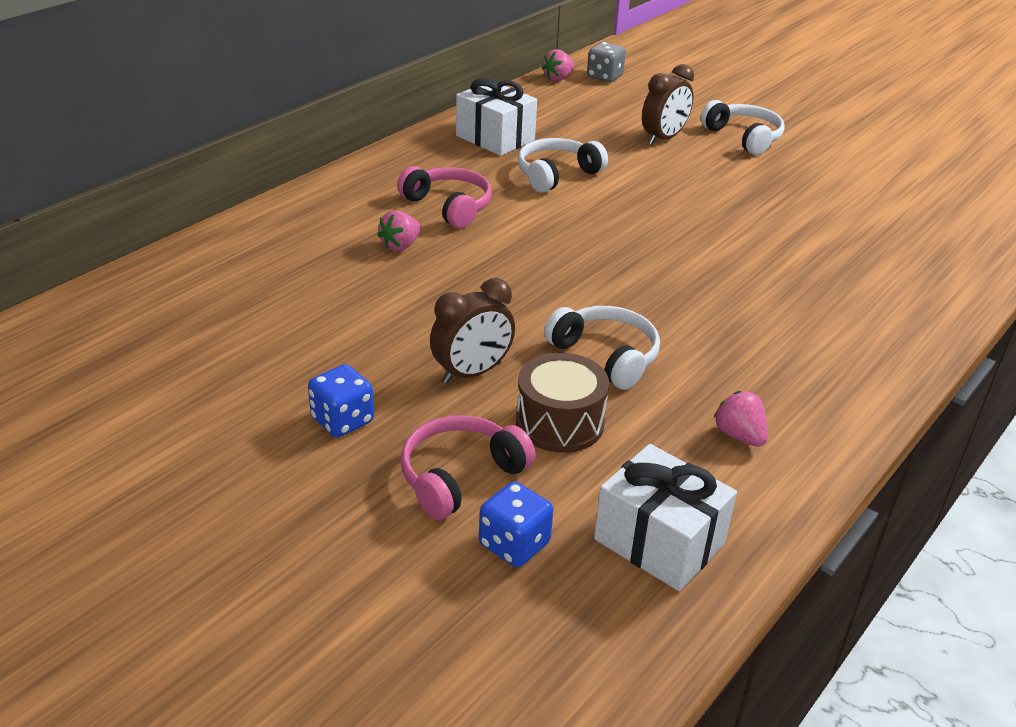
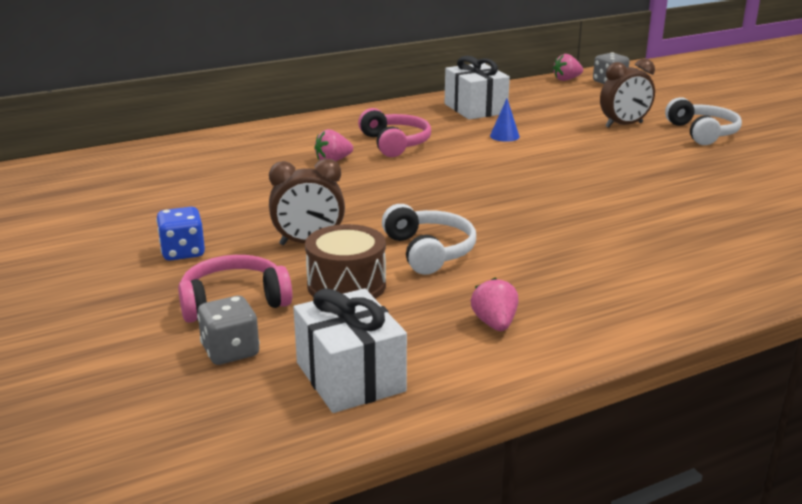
camera: 25 degrees right, 10 degrees down
blue dice [479,482,553,567] -> grey dice [197,296,260,365]
white headphones [518,138,608,193] -> blue cone [490,98,520,142]

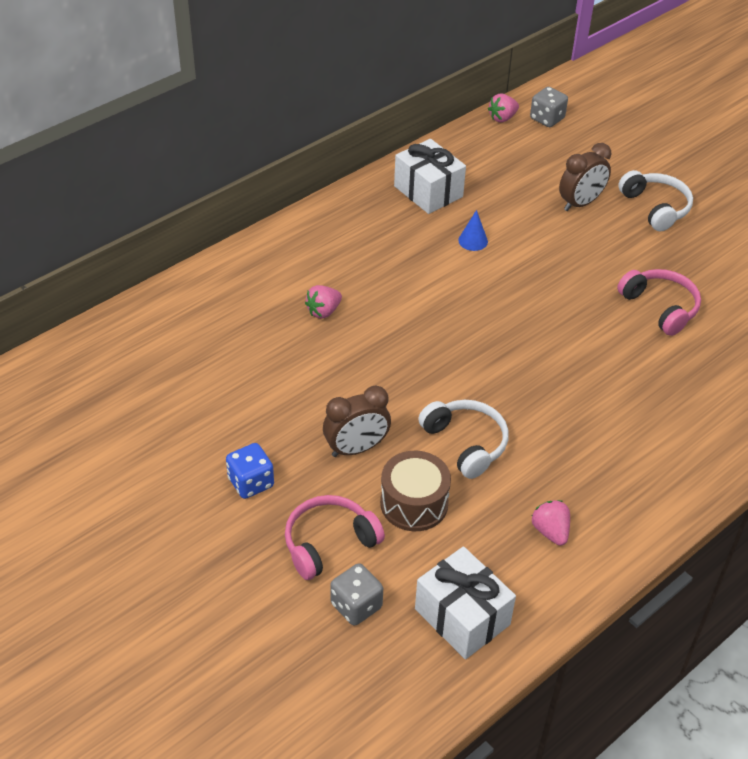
camera: 15 degrees left, 20 degrees up
pink headphones [358,108,431,157] -> pink headphones moved to [617,269,701,336]

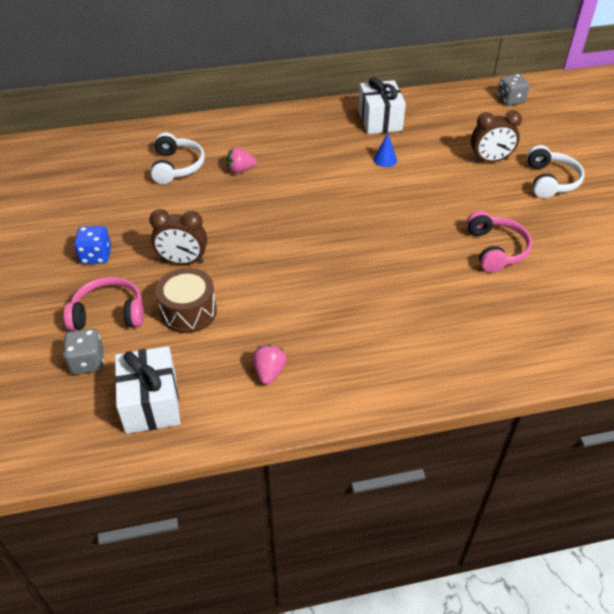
camera: 30 degrees right, 0 degrees up
white headphones [418,400,509,479] -> white headphones moved to [151,132,205,184]
pink strawberry [488,94,519,122] -> none

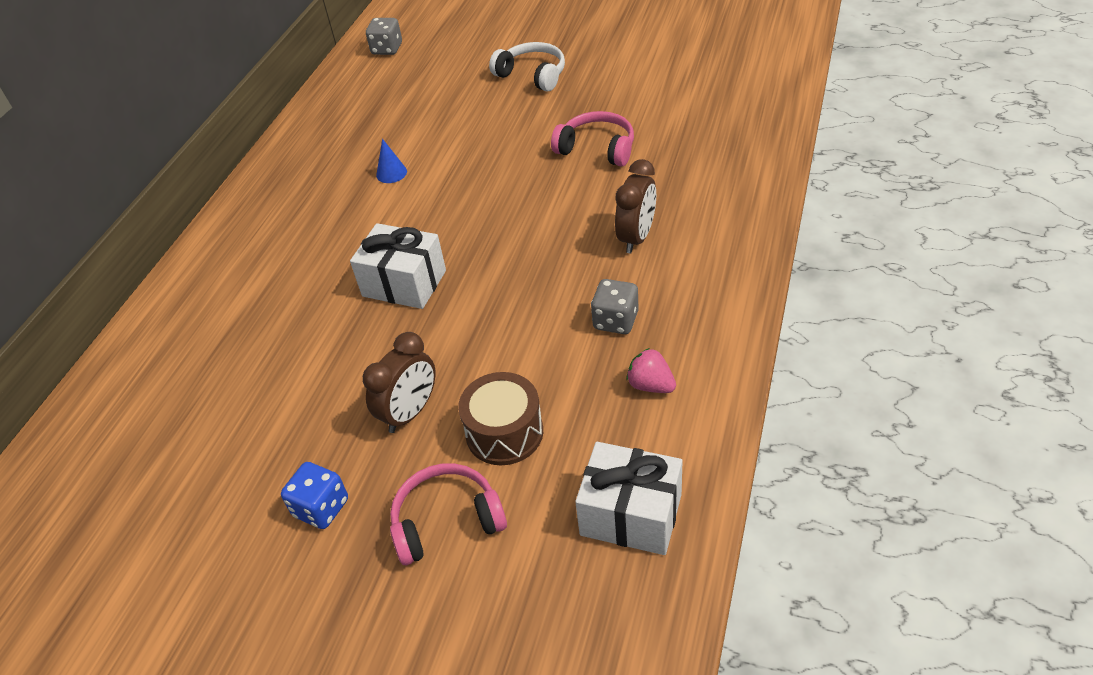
camera: 55 degrees left, 0 degrees up
grey dice [63,329,104,374] -> grey dice moved to [591,279,639,334]
pink headphones [64,277,144,331] -> pink headphones turned 45 degrees clockwise [390,463,507,565]
white headphones [151,132,205,184] -> none
pink strawberry [226,147,257,174] -> none
white gift [358,77,406,134] -> white gift moved to [350,223,446,309]
brown clock [471,110,522,162] -> brown clock moved to [615,159,656,253]

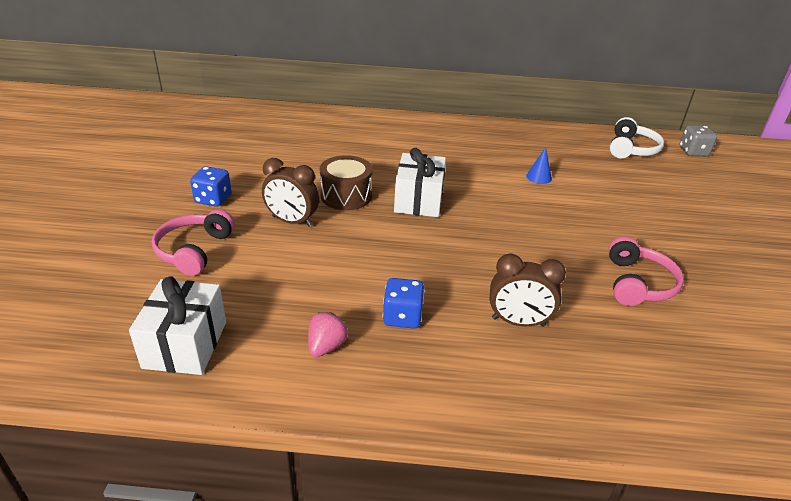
camera: 70 degrees right, 10 degrees down
pink headphones [390,463,507,565] -> pink headphones turned 135 degrees counterclockwise [152,209,235,276]
brown drum [458,372,543,465] -> brown drum moved to [320,155,373,210]
white headphones [489,42,565,92] -> white headphones moved to [610,117,664,158]
grey dice [591,279,639,334] -> blue dice [383,278,425,328]

